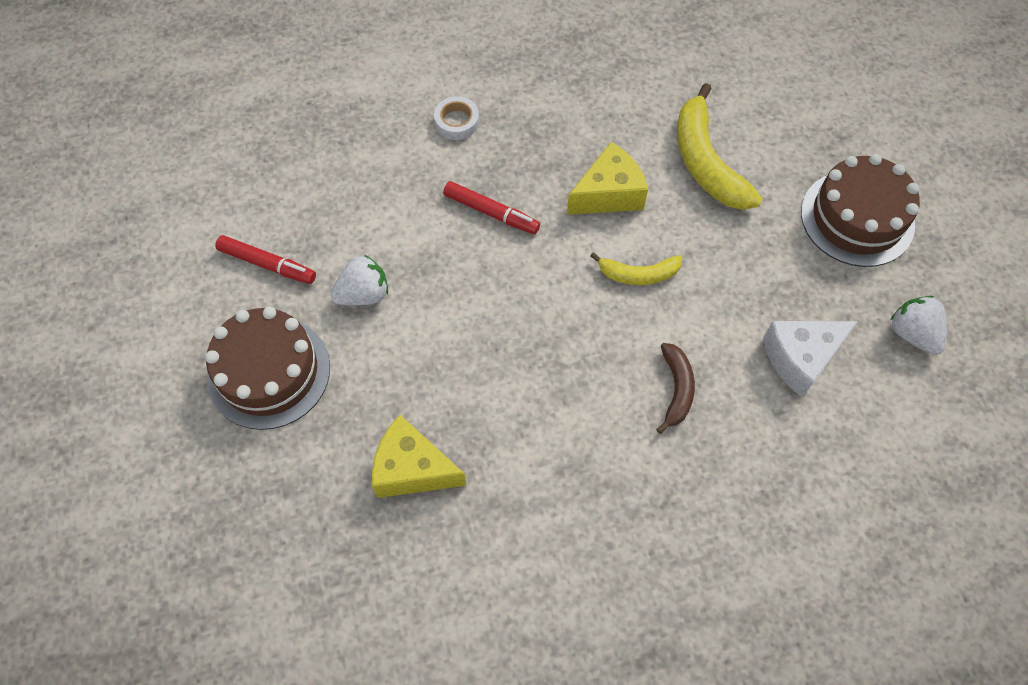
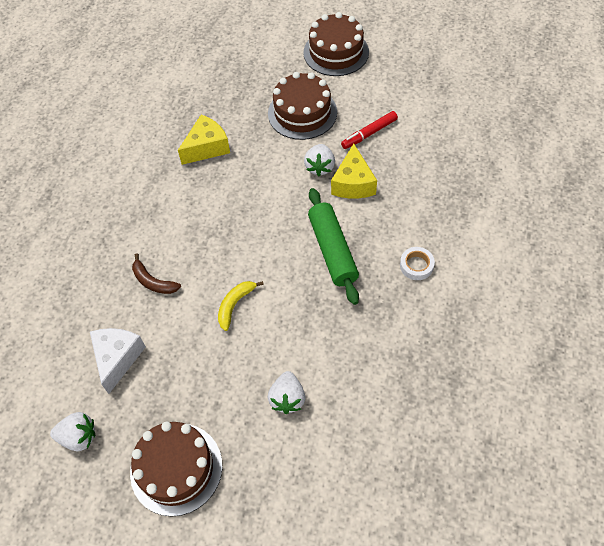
camera: 125 degrees right, 5 degrees down
red marker [443,181,540,234] -> green rolling pin [308,188,359,305]
yellow cheese [567,142,648,215] -> yellow cheese moved to [331,144,377,199]
yellow banana [677,83,763,210] -> white strawberry [268,371,306,414]
none -> brown cake [303,12,369,76]

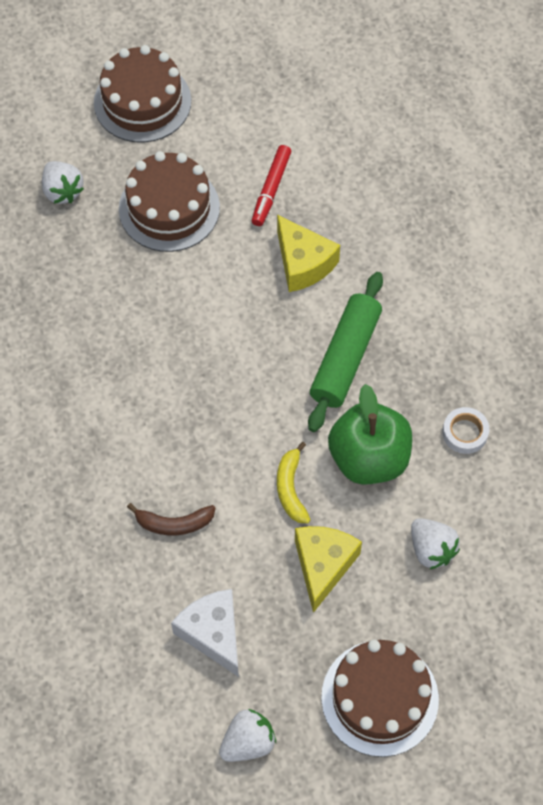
camera: 40 degrees left, 5 degrees up
yellow cheese [178,114,230,165] -> yellow cheese moved to [295,526,362,613]
white strawberry [304,144,335,176] -> white strawberry moved to [42,161,84,204]
green rolling pin [308,188,359,305] -> green rolling pin turned 75 degrees clockwise [308,272,383,432]
white tape [400,247,435,280] -> white tape moved to [442,407,489,454]
none -> green apple [328,384,412,485]

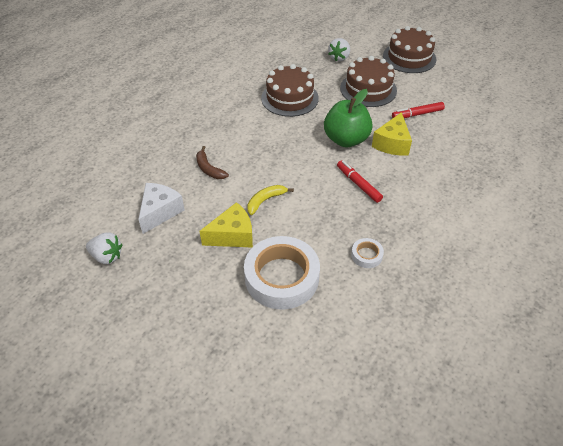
camera: 55 degrees right, 15 degrees down
green rolling pin [308,272,383,432] -> red marker [337,160,383,203]
brown cake [321,640,439,757] -> brown cake moved to [261,64,319,117]
green apple [328,384,412,485] -> green apple moved to [324,89,373,147]
white strawberry [411,518,460,570] -> white tape [244,236,320,310]

